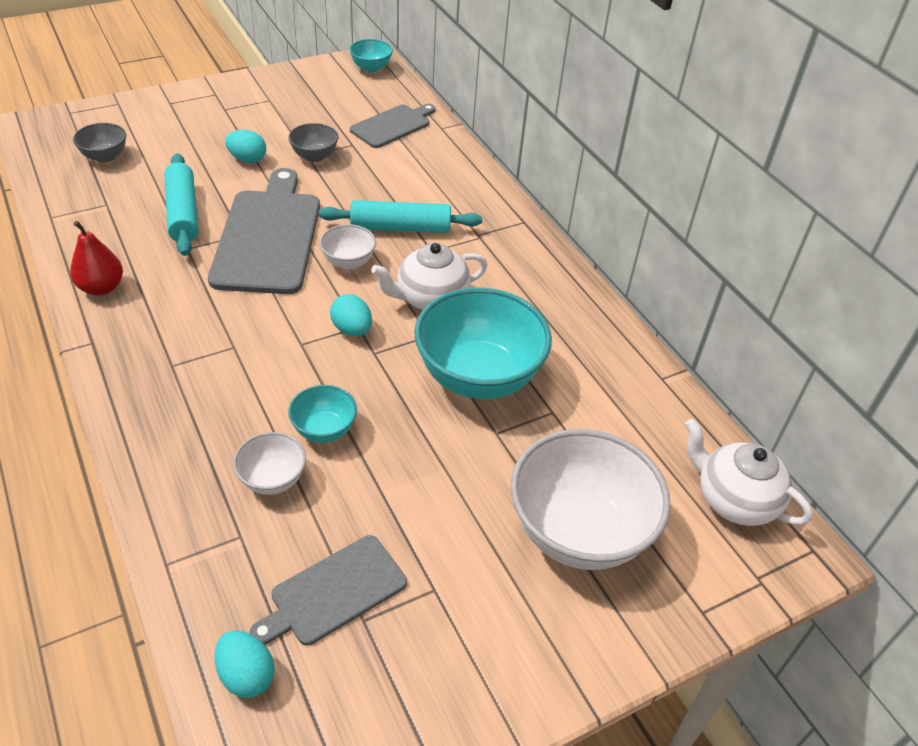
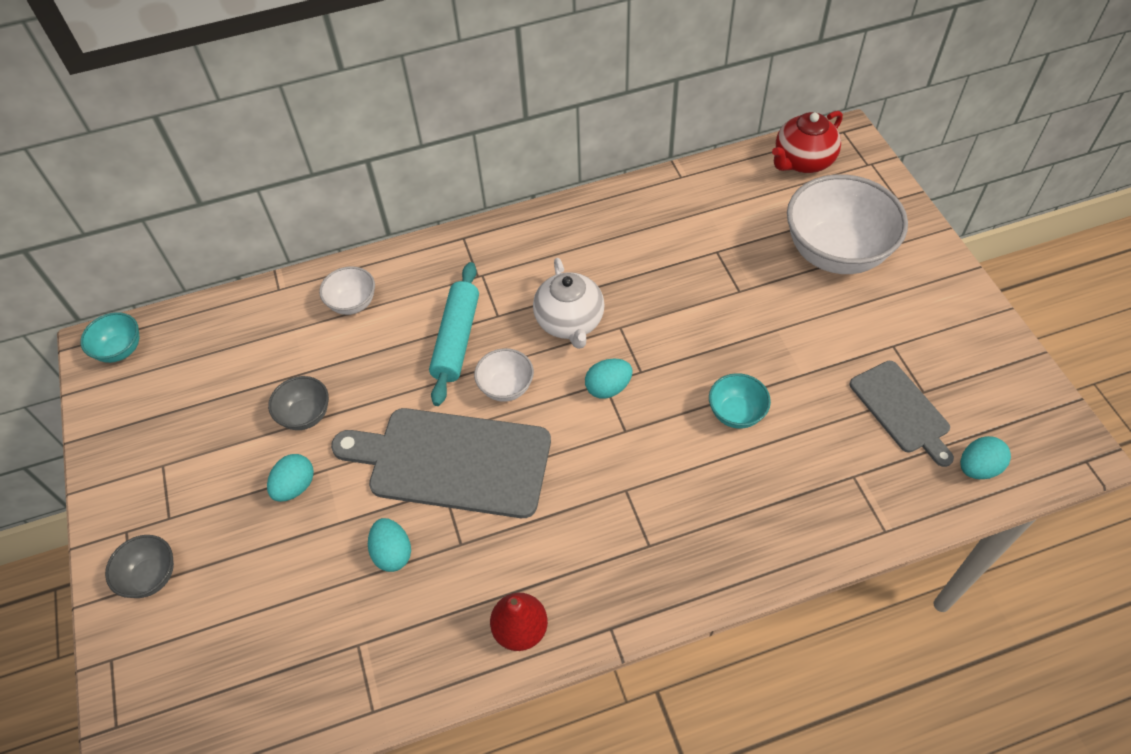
camera: 75 degrees left, 10 degrees up
grey bowl [73,123,126,163] -> grey bowl moved to [105,535,174,598]
turquoise rolling pin [164,153,198,256] -> turquoise egg [368,518,411,572]
white bowl [233,432,306,495] -> white bowl moved to [319,266,375,315]
grey cutting board [350,104,436,148] -> none
turquoise bowl [414,288,552,399] -> none
white teapot [685,419,813,526] -> red teapot [772,111,843,173]

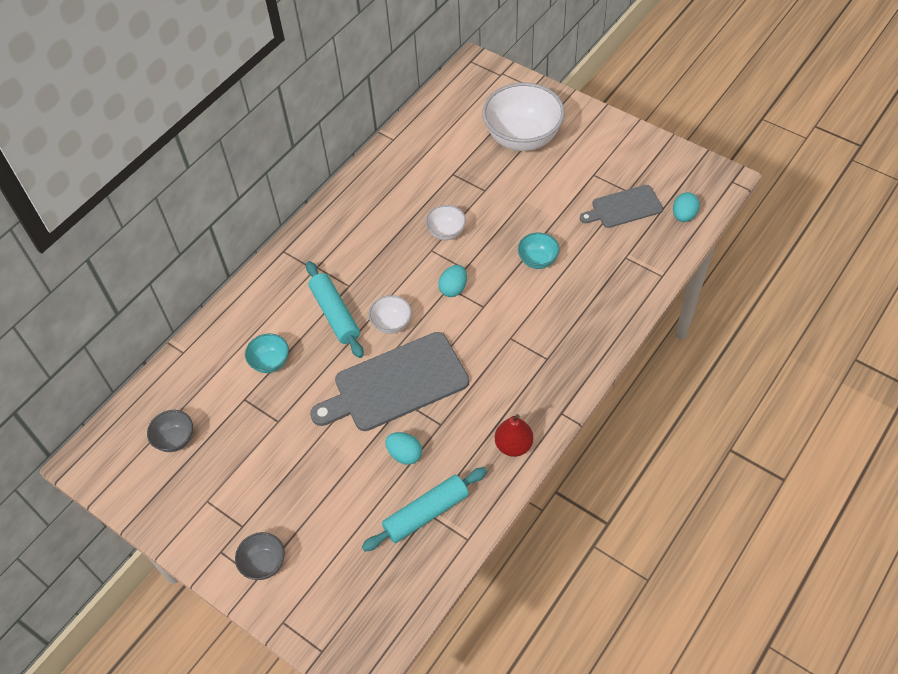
camera: 35 degrees left, 0 degrees up
turquoise bowl [80,312,139,363] -> turquoise bowl moved to [245,334,289,373]
turquoise egg [267,454,314,502] -> none
grey bowl [268,376,329,430] -> grey bowl moved to [147,410,193,452]
white bowl [319,266,375,315] -> white bowl moved to [425,205,466,240]
white teapot [533,258,605,349] -> none
red teapot [772,111,843,173] -> none
grey cutting board [849,361,954,467] -> grey cutting board turned 135 degrees clockwise [580,185,663,228]
none -> turquoise rolling pin [362,467,487,551]

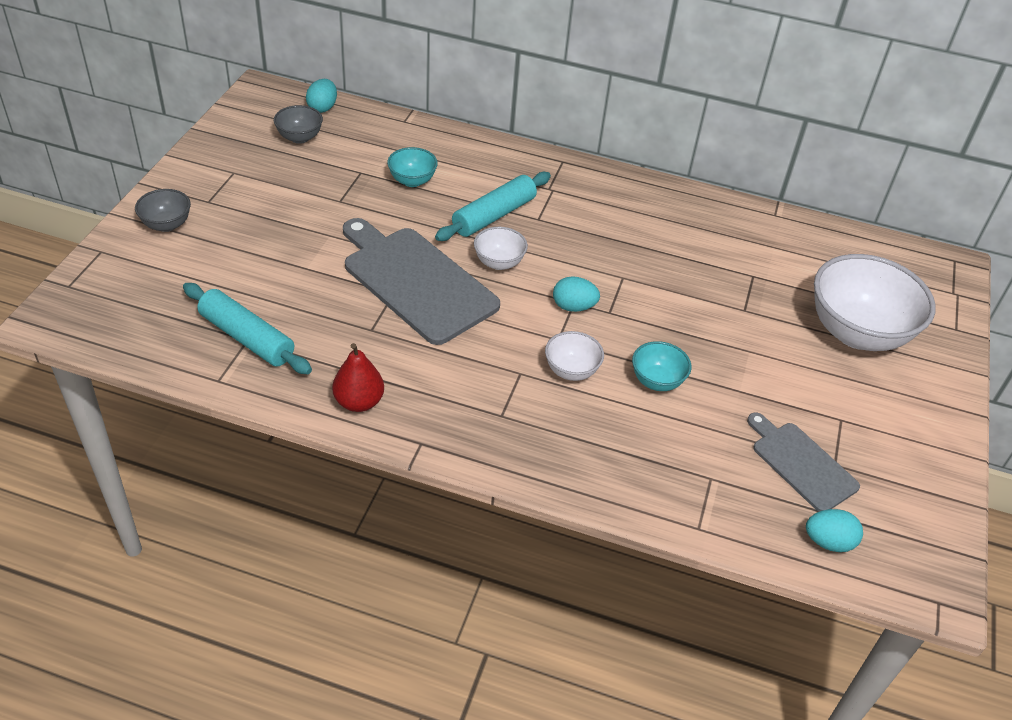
camera: 65 degrees right, 10 degrees down
turquoise egg [385,432,422,465] -> turquoise egg moved to [306,79,337,113]
white bowl [425,205,466,240] -> white bowl moved to [545,331,604,381]

